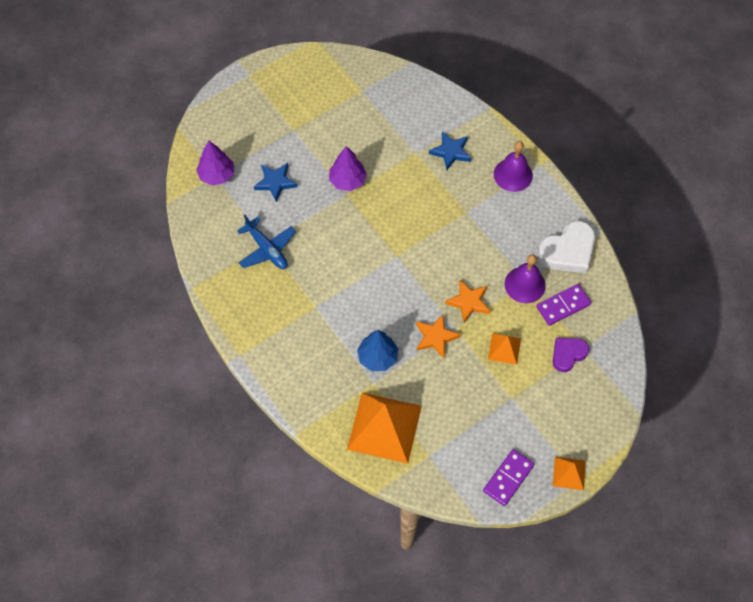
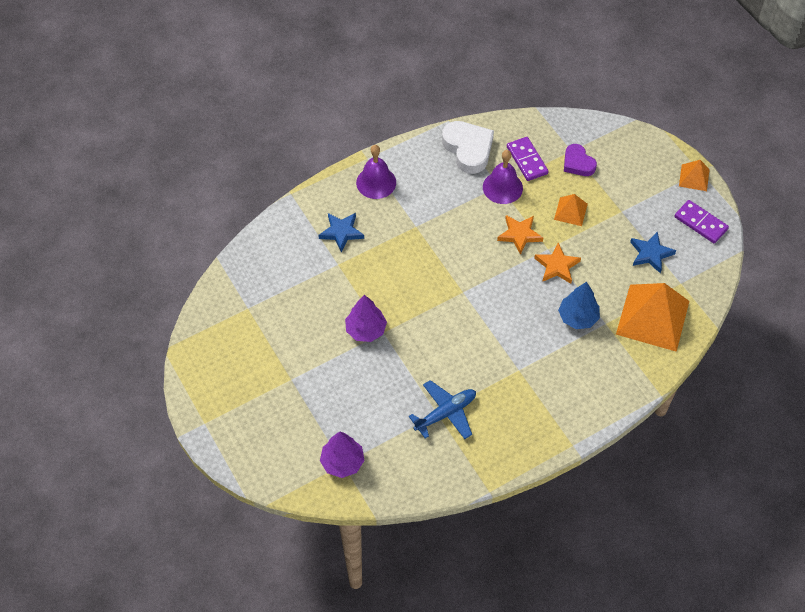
camera: 85 degrees left, 5 degrees down
blue star [254,163,297,202] -> blue star moved to [630,231,676,273]

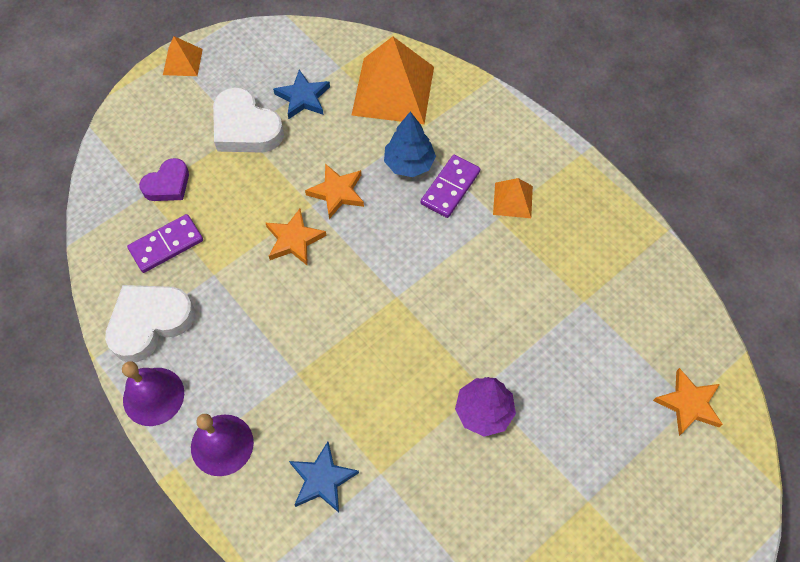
camera: 100 degrees left, 5 degrees up
purple tree [320,431,365,478] -> orange star [653,368,723,436]
blue plane [409,380,476,439] -> none
purple bell [483,150,523,204] -> purple bell moved to [122,361,184,426]
orange pyramid [554,194,588,226] -> orange pyramid moved to [493,178,533,218]
purple domino [674,200,729,244] -> purple domino moved to [421,155,480,218]
none -> white heart [213,87,284,153]

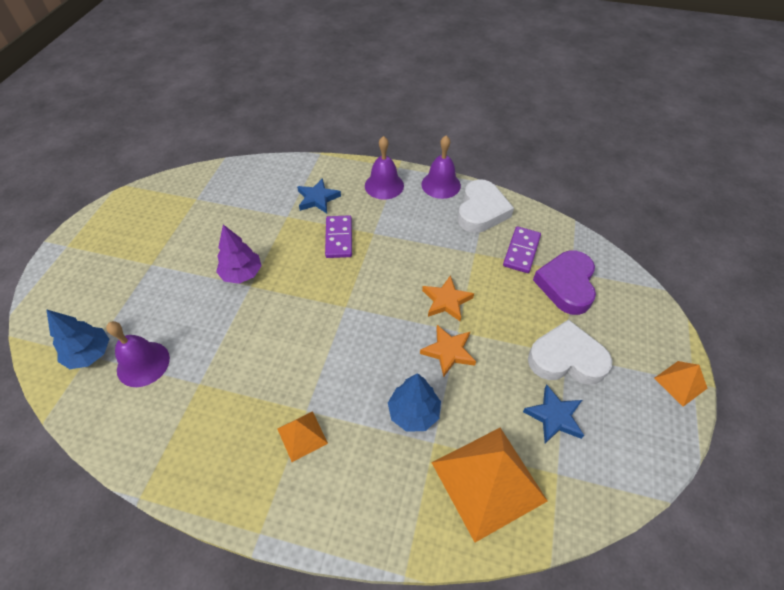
camera: 145 degrees right, 10 degrees down
purple heart [139,158,189,201] -> purple heart [533,251,596,315], size x1.60
purple domino [421,155,480,218] -> purple domino moved to [325,215,352,258]
orange star [653,368,723,436] -> blue tree [46,309,109,369]
none -> purple bell [106,321,170,387]

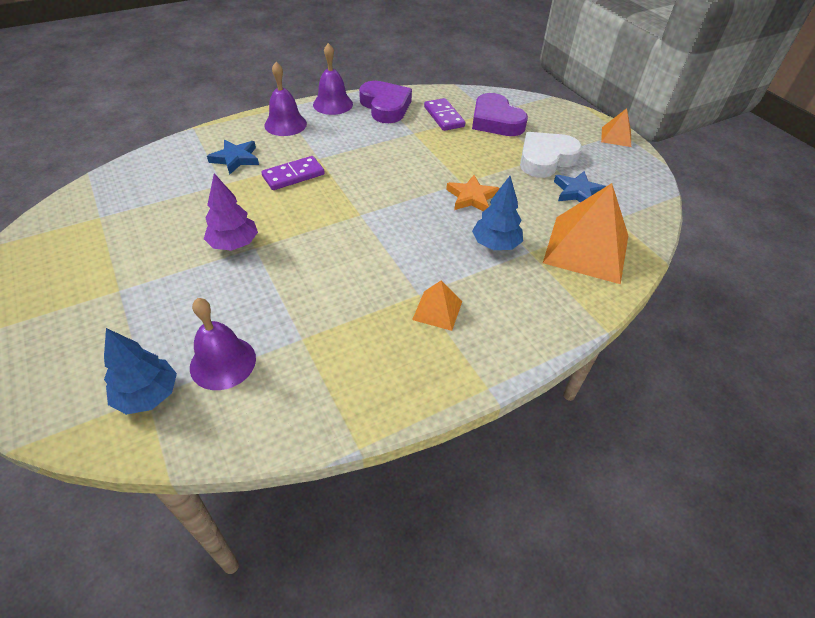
camera: 45 degrees left, 5 degrees down
purple domino [325,215,352,258] -> purple domino turned 75 degrees counterclockwise [261,156,325,190]
orange star [422,275,474,321] -> none
white heart [458,179,514,233] -> purple heart [359,81,412,123]

